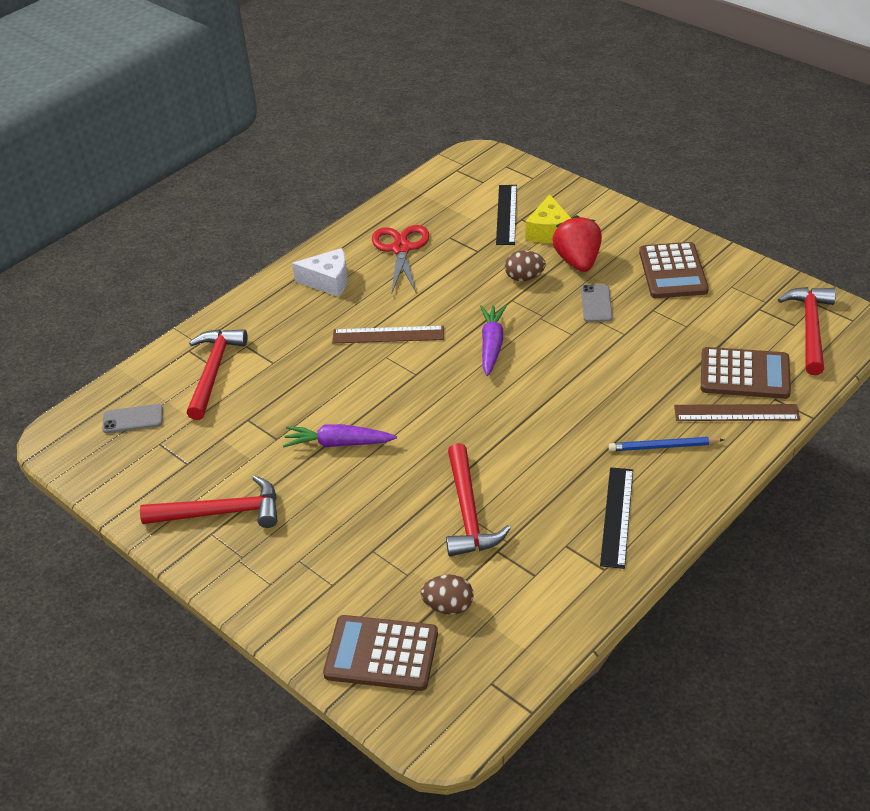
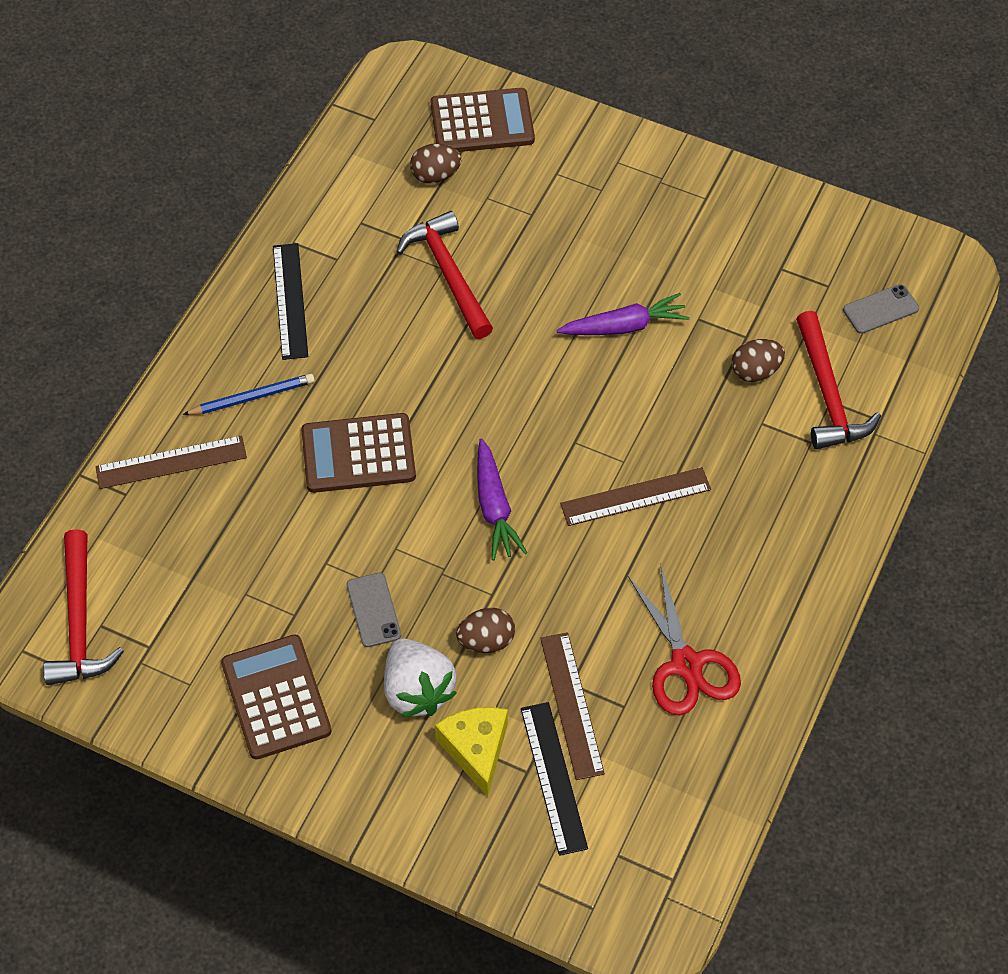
camera: 160 degrees right, 15 degrees up
red hammer [140,475,277,528] -> none
white cheese [292,248,348,297] -> none
red strawberry [552,215,602,272] -> white strawberry [384,638,457,717]
brown calculator [701,347,791,399] -> brown calculator moved to [301,413,416,493]
none -> brown ruler [540,632,605,780]
none -> brown egg [732,339,785,382]

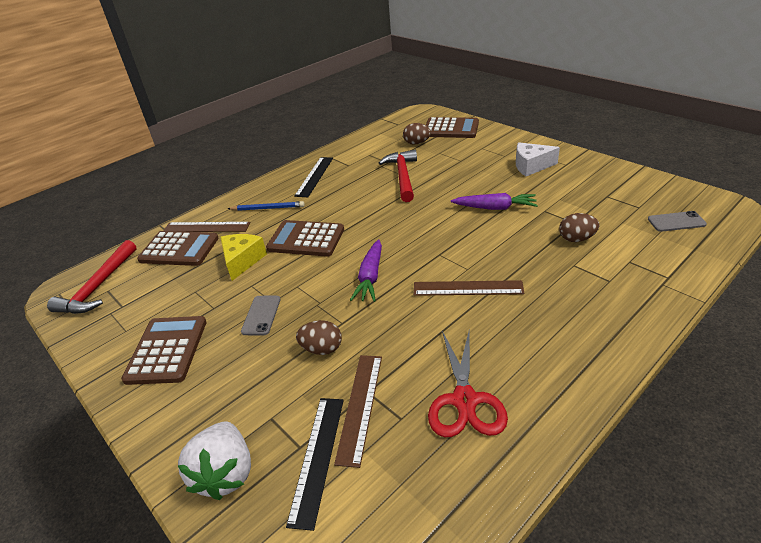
camera: 25 degrees right, 20 degrees down
white strawberry [384,638,457,717] -> white strawberry moved to [177,422,251,500]
yellow cheese [435,707,508,797] -> yellow cheese moved to [220,234,267,281]
red hammer [796,311,881,449] -> none
none -> brown calculator [137,231,219,266]
none -> white cheese [516,142,560,176]

